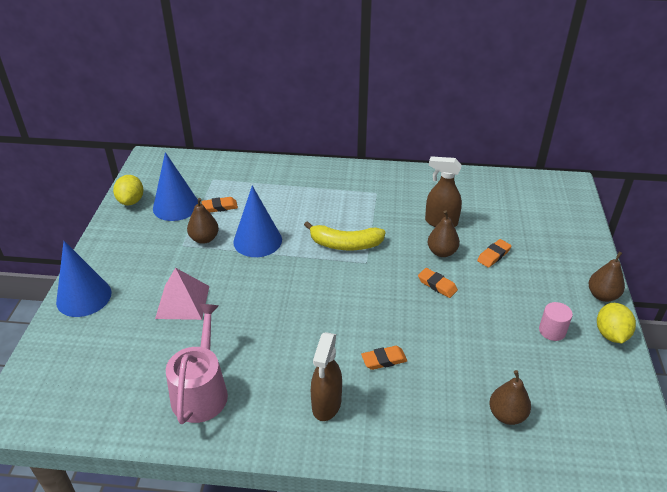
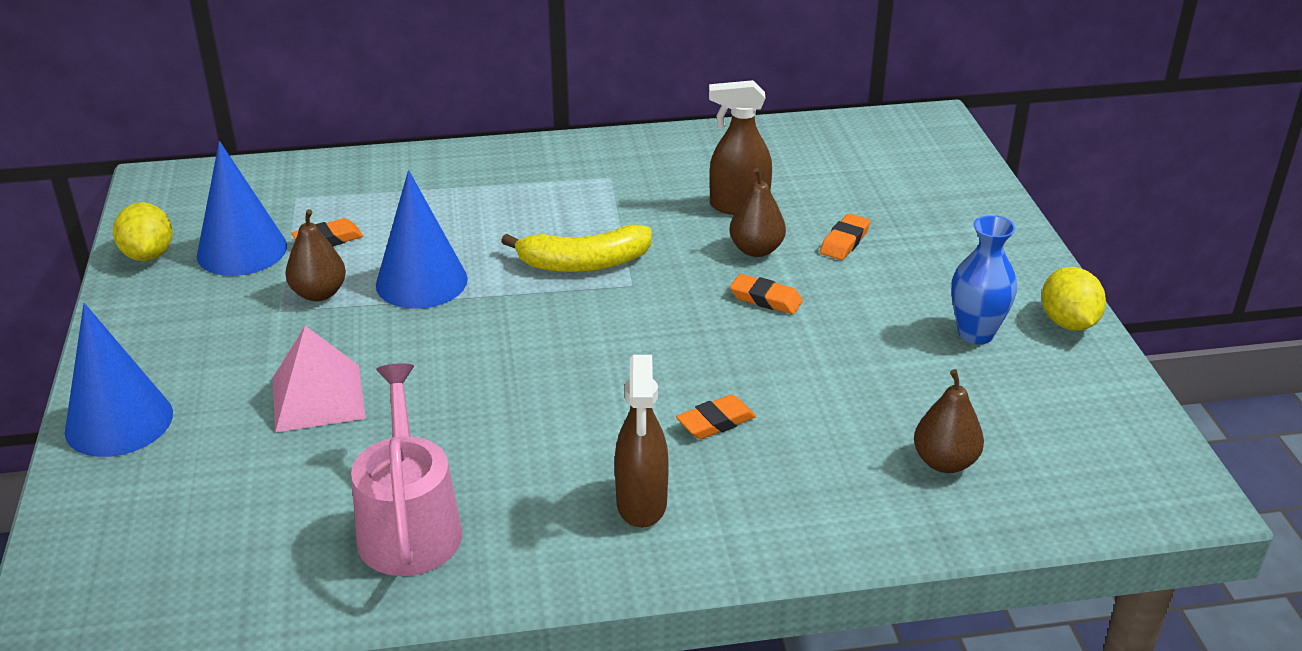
camera: 15 degrees left, 5 degrees down
pink cylinder [539,302,573,341] -> blue vase [951,215,1017,344]
brown pear [588,252,625,302] -> none

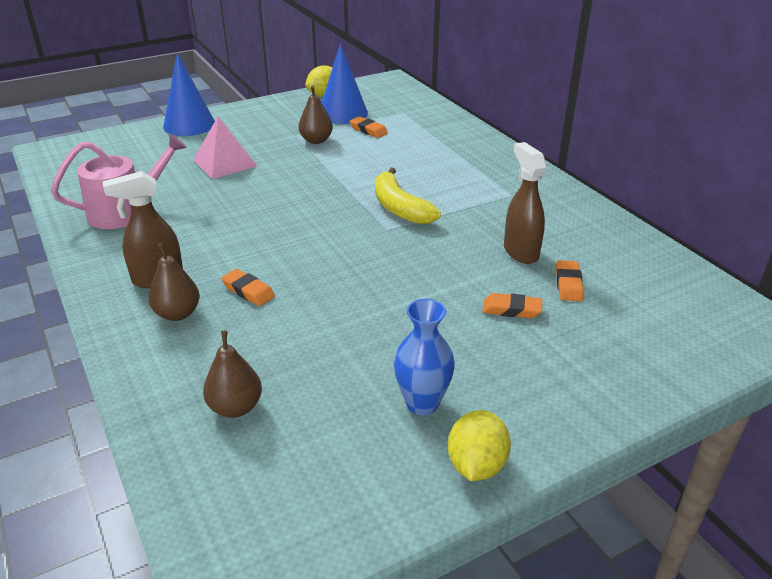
camera: 70 degrees right, 0 degrees up
blue cone [376,170,468,309] -> none
brown pear [729,168,786,257] -> brown pear moved to [149,243,200,321]
orange eraser [730,274,803,314] -> orange eraser moved to [556,260,584,301]
yellow lemon [1042,267,1106,331] -> yellow lemon turned 45 degrees counterclockwise [448,410,511,481]

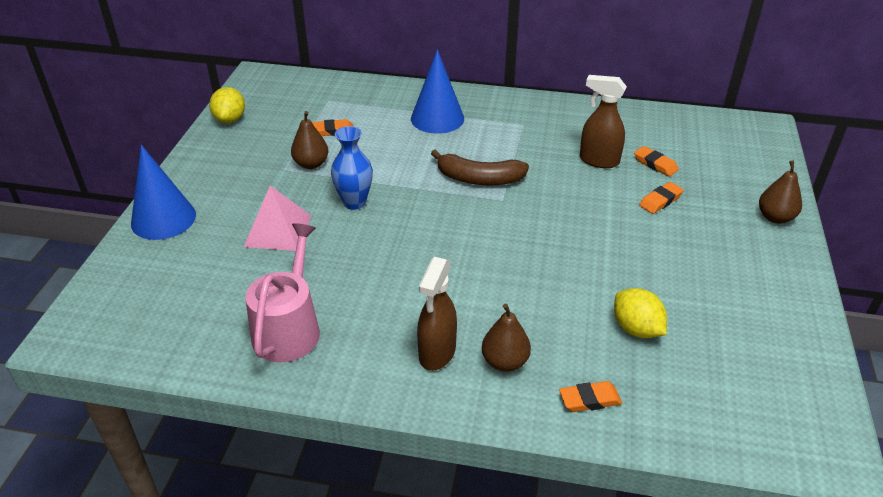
camera: 50 degrees left, 5 degrees up
brown pear [203,330,262,418] -> brown pear moved to [759,160,802,224]
orange eraser [221,269,275,306] -> orange eraser moved to [559,381,622,412]
blue cone [322,43,368,124] -> blue cone moved to [411,49,464,134]
yellow banana [375,168,441,225] -> brown banana [431,149,529,185]
blue vase [394,299,455,415] -> blue vase moved to [331,126,373,210]
yellow lemon [448,410,511,481] -> yellow lemon moved to [614,288,667,338]

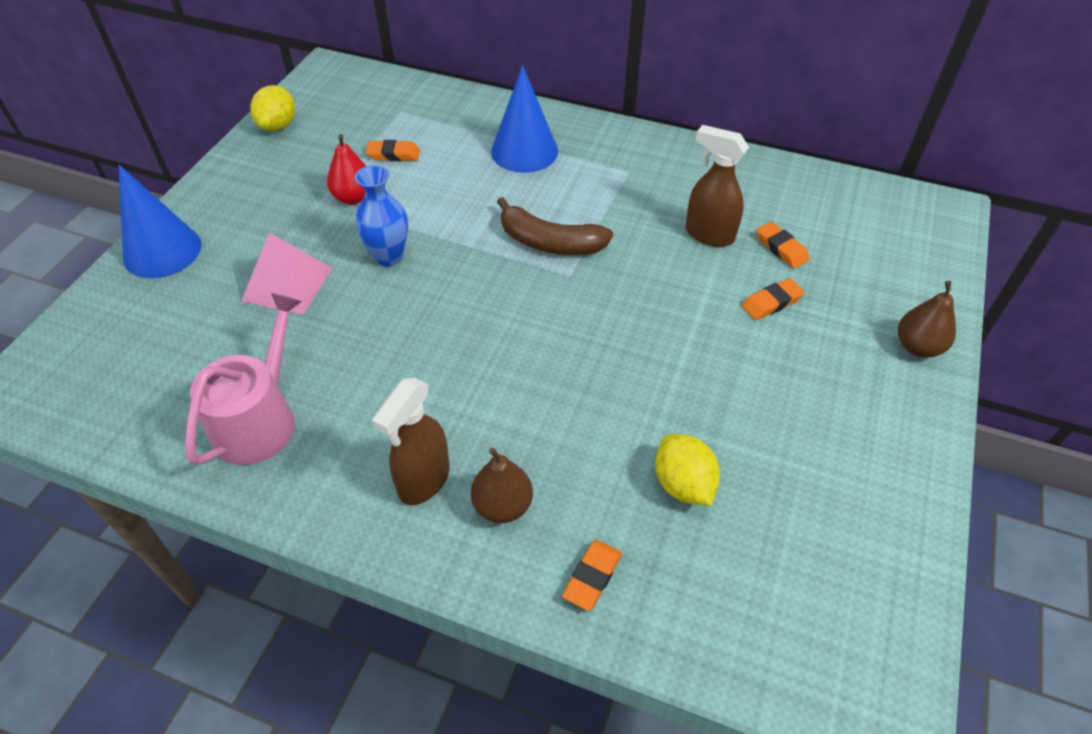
camera: 10 degrees right, 10 degrees up
brown pear [291,111,328,169] -> red pear [327,134,366,204]
orange eraser [559,381,622,412] -> orange eraser turned 60 degrees counterclockwise [562,540,622,611]

